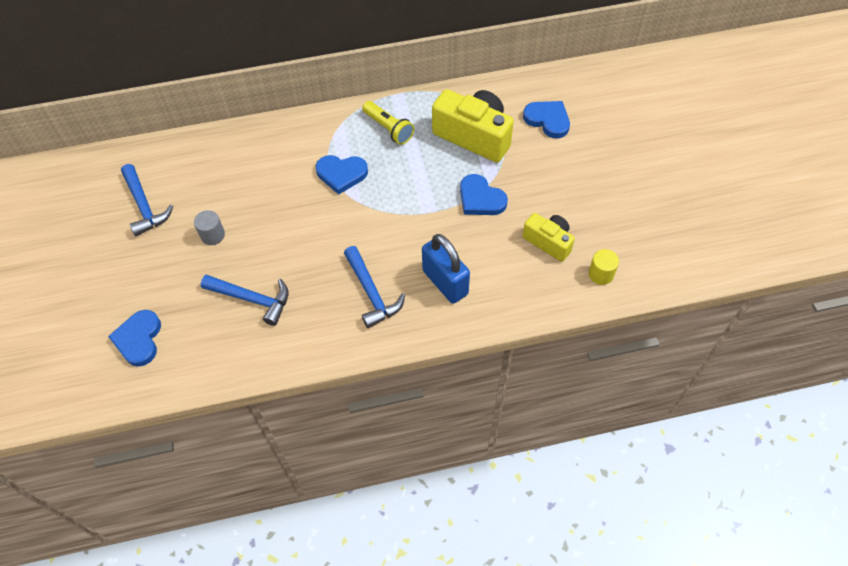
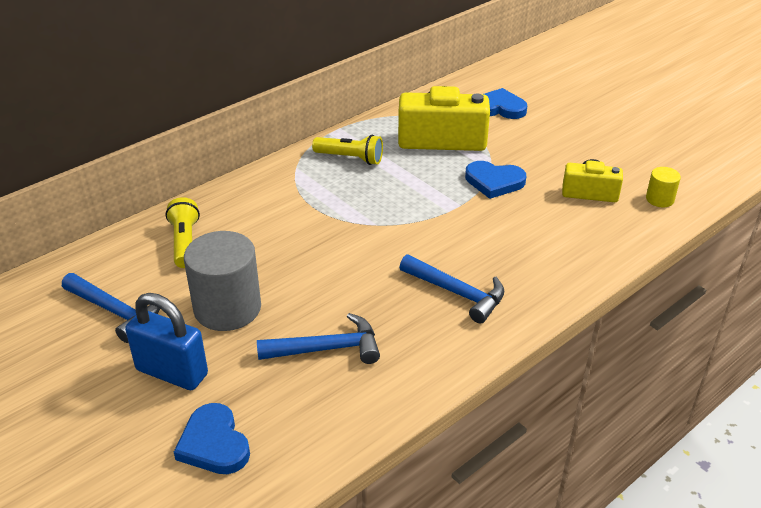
camera: 30 degrees left, 20 degrees down
grey cylinder [194,210,225,245] -> grey cylinder [184,231,261,331], size x2.08
blue heart [316,155,368,195] -> none
blue padlock [422,234,470,304] -> blue padlock moved to [125,293,208,390]
none -> yellow flashlight [165,197,200,268]

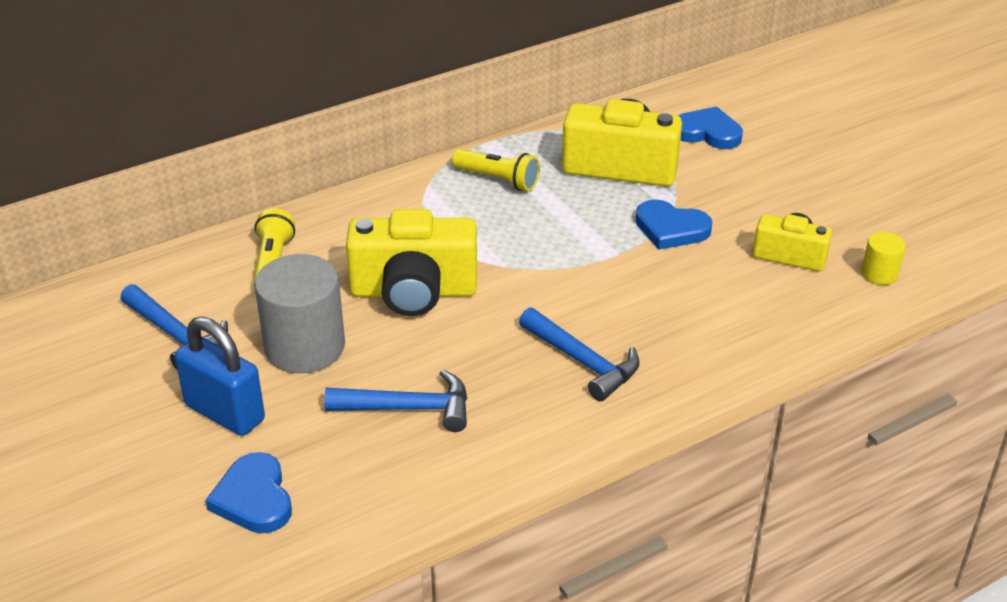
camera: 10 degrees right, 0 degrees up
none -> yellow camera [346,209,477,316]

